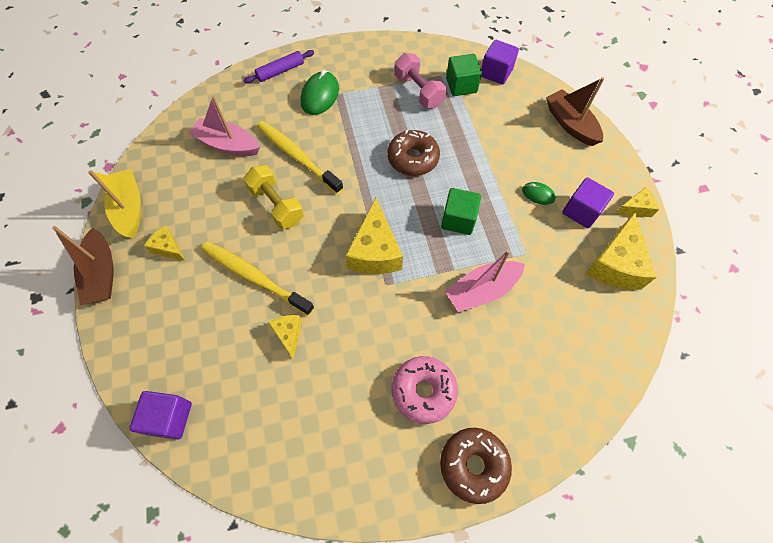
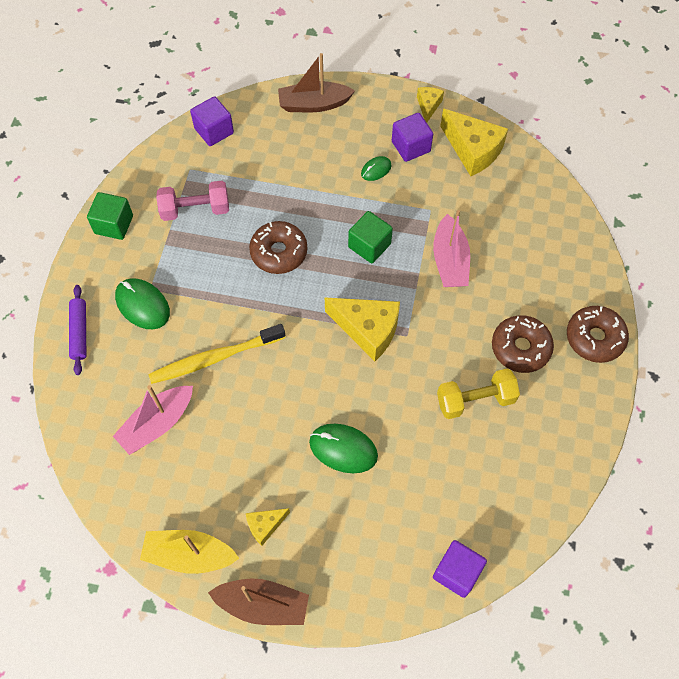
camera: 65 degrees left, 0 degrees up
yellow toothbrush [201,241,314,316] -> green mouse [309,424,378,473]
yellow dumbbell [243,165,304,229] -> yellow dumbbell moved to [437,368,520,419]
yellow cheese [269,315,302,359] -> none
pink donut [391,356,458,424] -> brown donut [492,315,554,373]
green cube [446,54,482,96] -> green cube moved to [87,192,133,240]

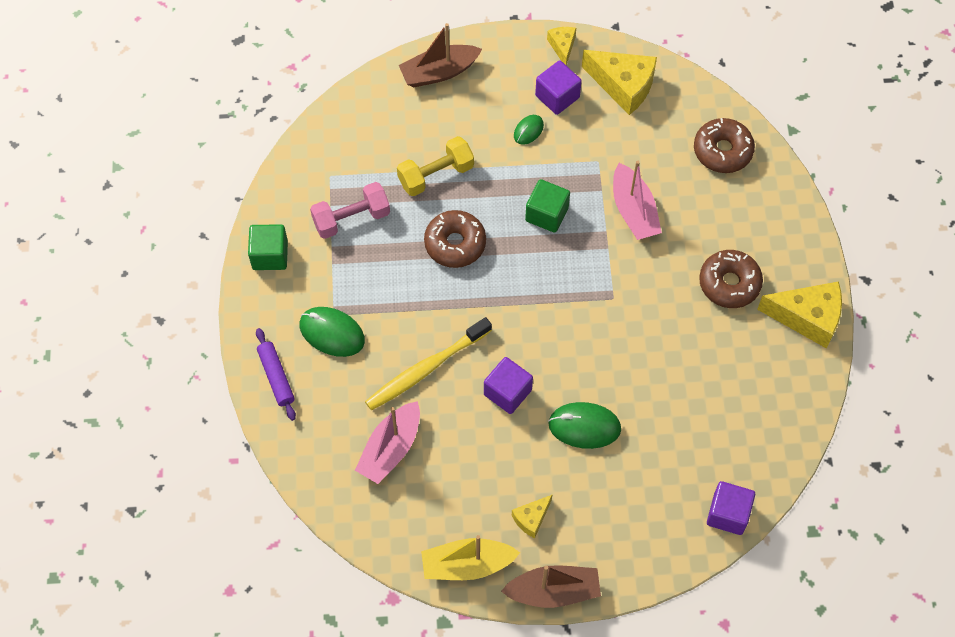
camera: 15 degrees left, 0 degrees up
purple cube [190,96,234,146] -> purple cube moved to [484,357,533,414]
yellow cheese [325,298,400,361] -> yellow cheese moved to [757,281,842,348]
yellow dumbbell [437,368,520,419] -> yellow dumbbell moved to [397,136,474,196]
brown donut [567,306,629,363] -> brown donut moved to [694,118,755,173]

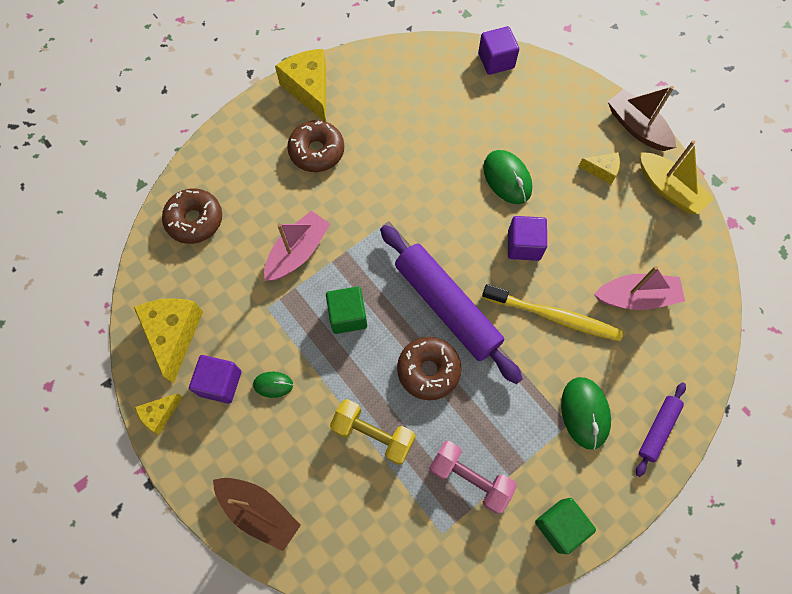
camera: 125 degrees left, 5 degrees up
none -> purple rolling pin [380,225,523,384]

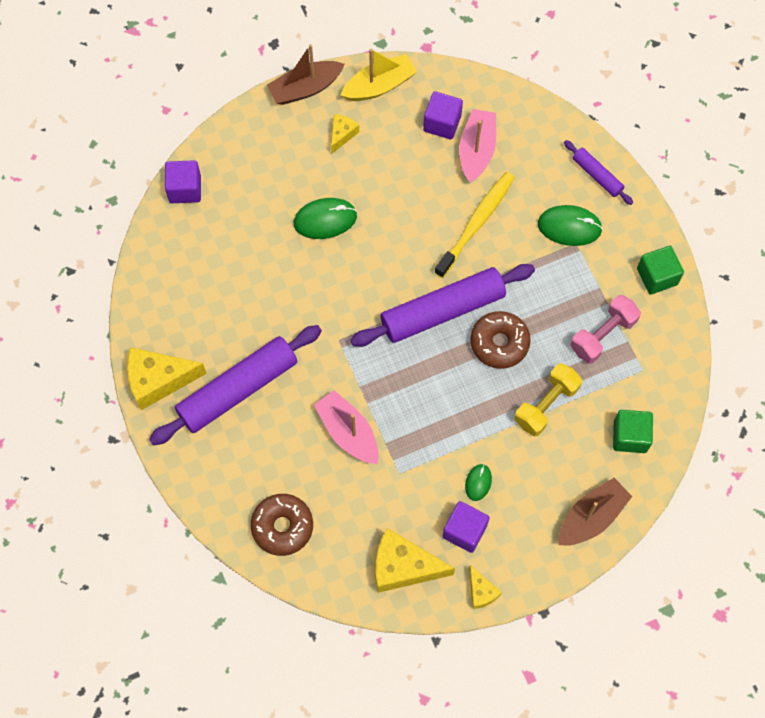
camera: 75 degrees left, 0 degrees up
brown donut [287,120,344,172] -> purple rolling pin [149,325,322,445]
green cube [326,286,367,334] -> green cube moved to [613,410,653,453]
purple cube [508,216,547,261] -> purple cube moved to [423,91,463,139]

